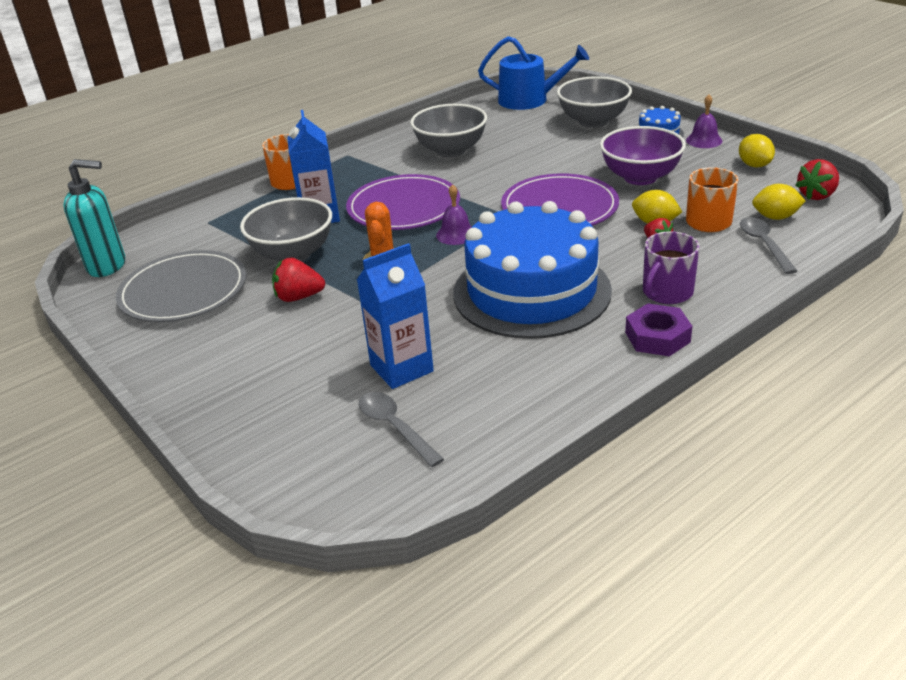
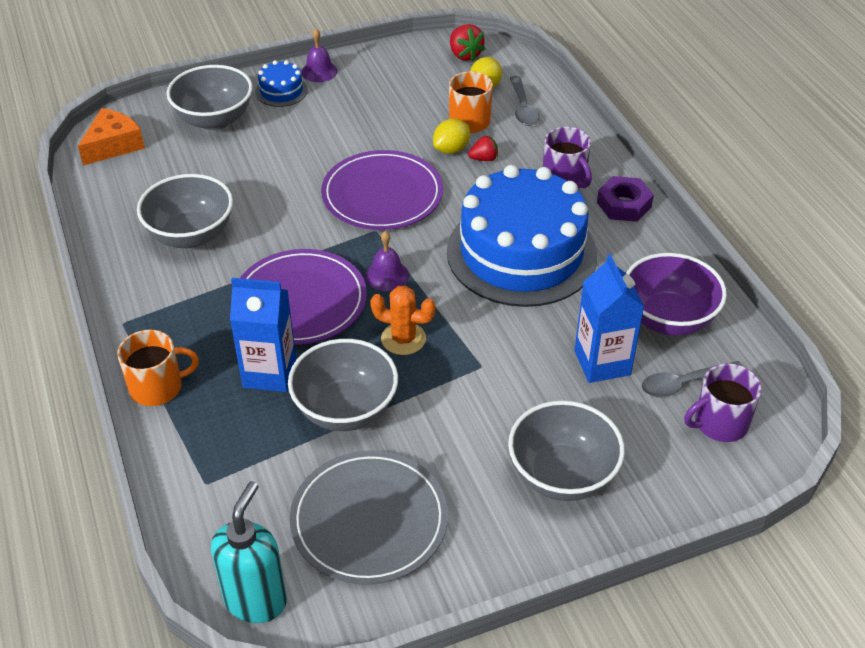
camera: 75 degrees left, 10 degrees up
red strawberry [272,257,325,302] -> none
blue watering can [478,36,589,110] -> orange cheese [78,108,145,165]
purple bowl [600,126,686,185] -> purple bowl moved to [626,253,727,336]
yellow lemon [739,134,775,168] -> none
grey spoon [740,217,797,274] -> grey spoon turned 105 degrees counterclockwise [510,76,540,126]
none -> grey bowl [508,400,625,501]
none -> purple mug [684,363,762,442]

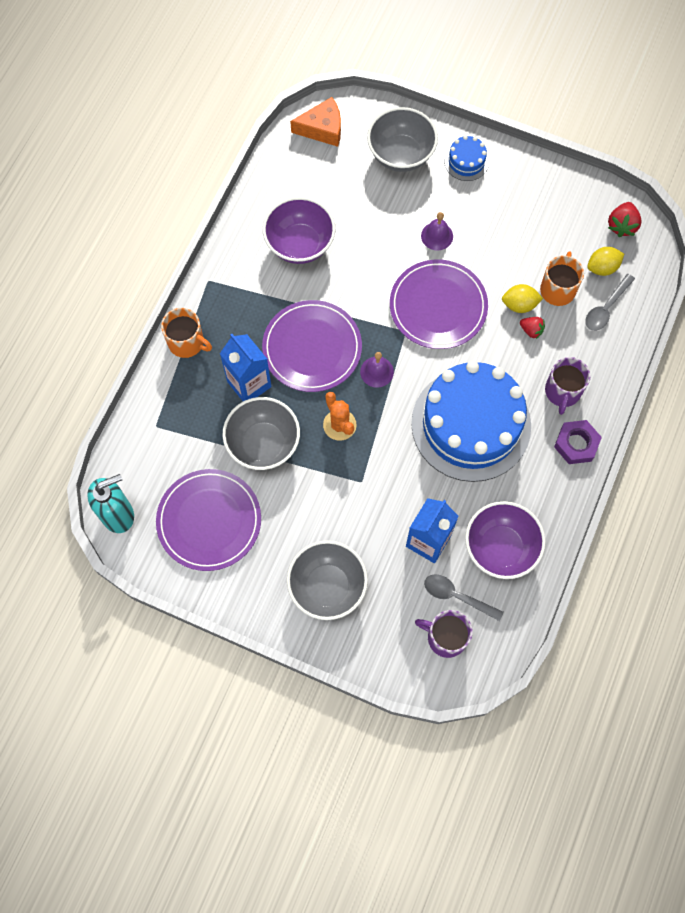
camera: 45 degrees right, 25 degrees up
grey bowl [137,174,233,248] -> purple bowl [263,197,335,264]
grey plate [290,450,448,585] -> purple plate [156,469,261,571]
purple bell [301,29,338,82] -> purple bell moved to [421,212,453,251]

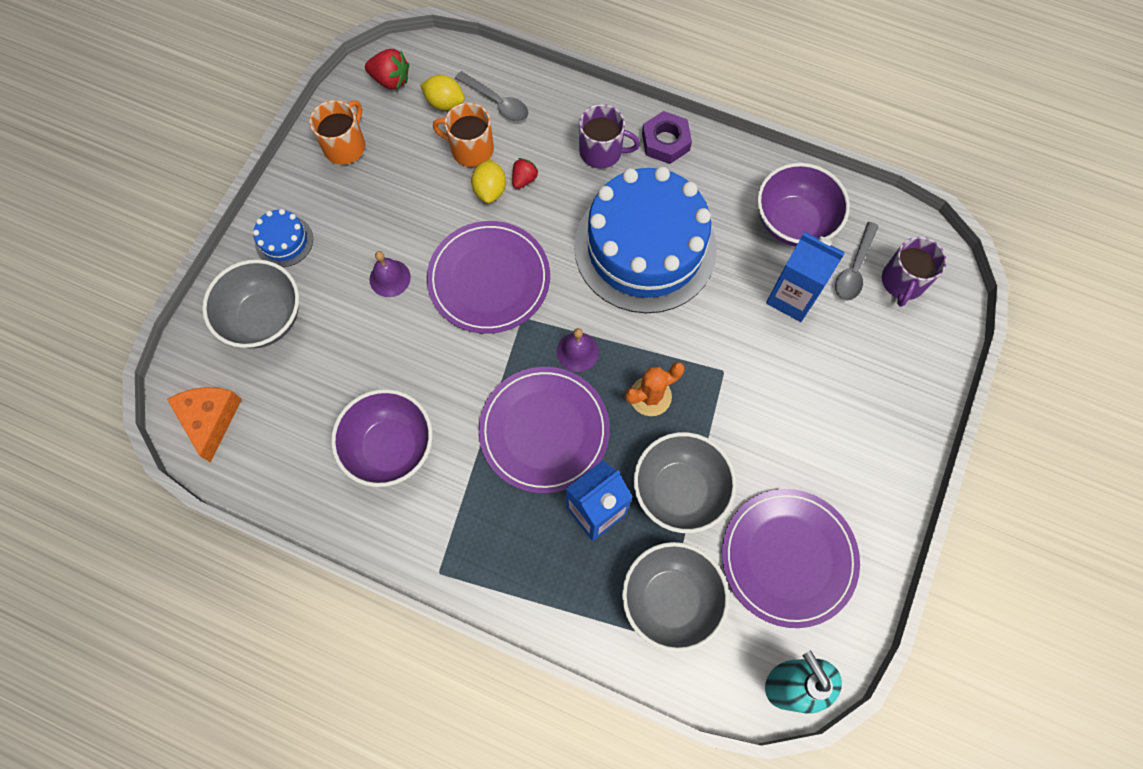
camera: 90 degrees left, 0 degrees up
orange mug [161,308,212,358] -> orange mug moved to [310,100,365,165]
grey bowl [287,540,368,620] -> grey bowl moved to [622,542,730,652]
yellow lemon [587,247,624,276] -> yellow lemon turned 45 degrees counterclockwise [420,75,465,110]

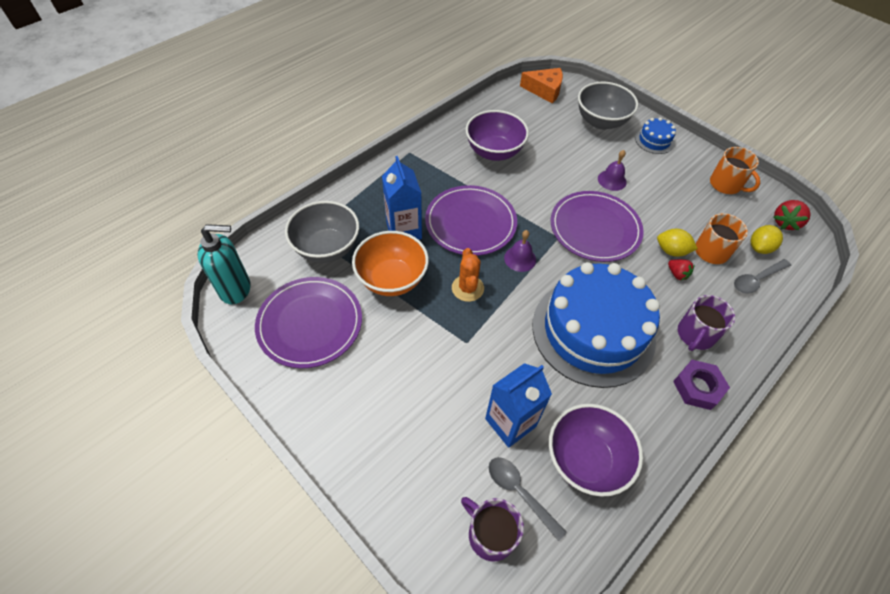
camera: 110 degrees right, 15 degrees down
grey bowl [634,432,737,533] -> orange bowl [352,231,429,296]

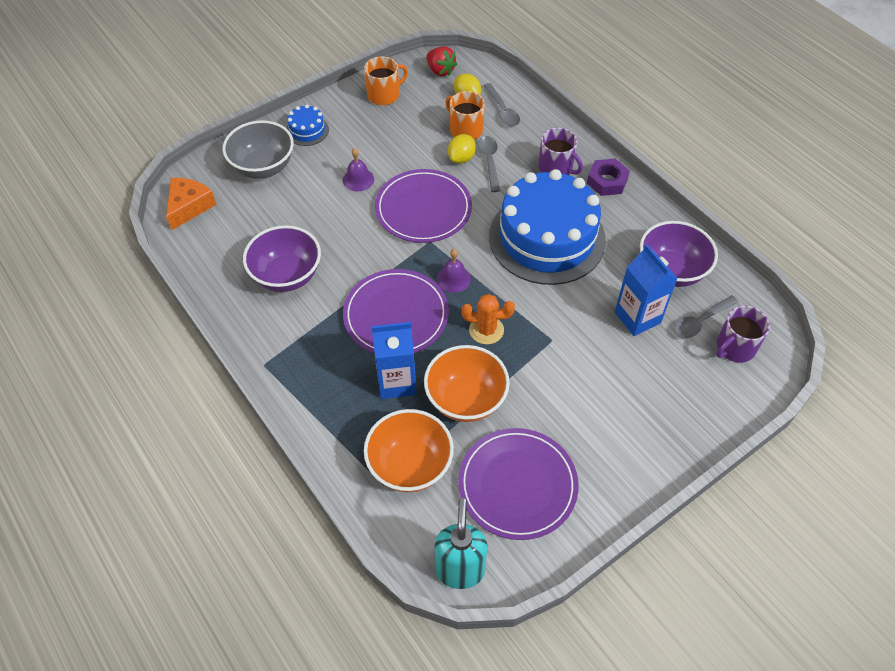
camera: 80 degrees left, 0 degrees up
grey bowl [285,201,359,263] -> orange bowl [364,409,454,492]
red strawberry [668,259,695,281] -> grey spoon [478,136,500,192]

